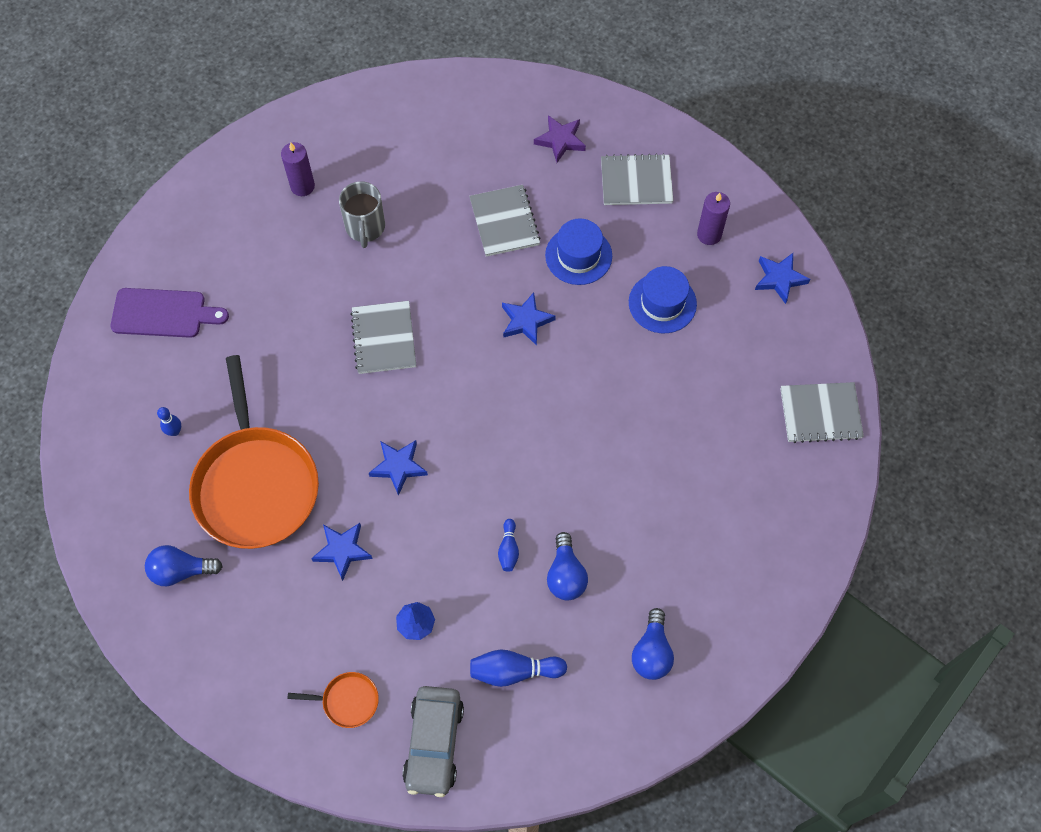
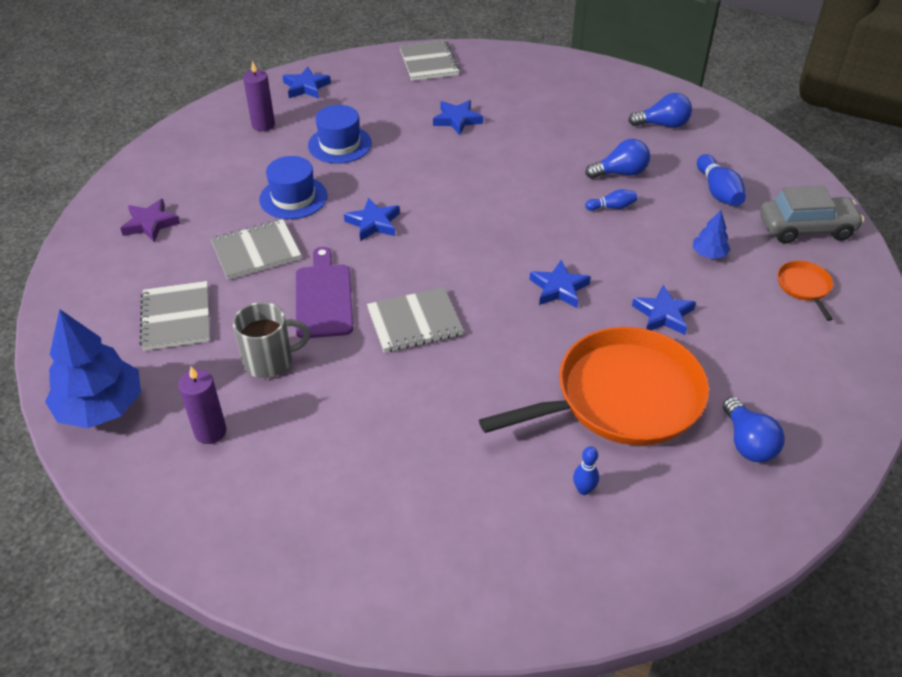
camera: 100 degrees left, 20 degrees down
purple cutting board [110,288,229,338] -> purple cutting board moved to [296,247,353,338]
grey notebook [601,153,673,205] -> grey notebook moved to [139,281,210,351]
none -> blue tree [45,309,141,428]
none -> blue star [433,100,483,135]

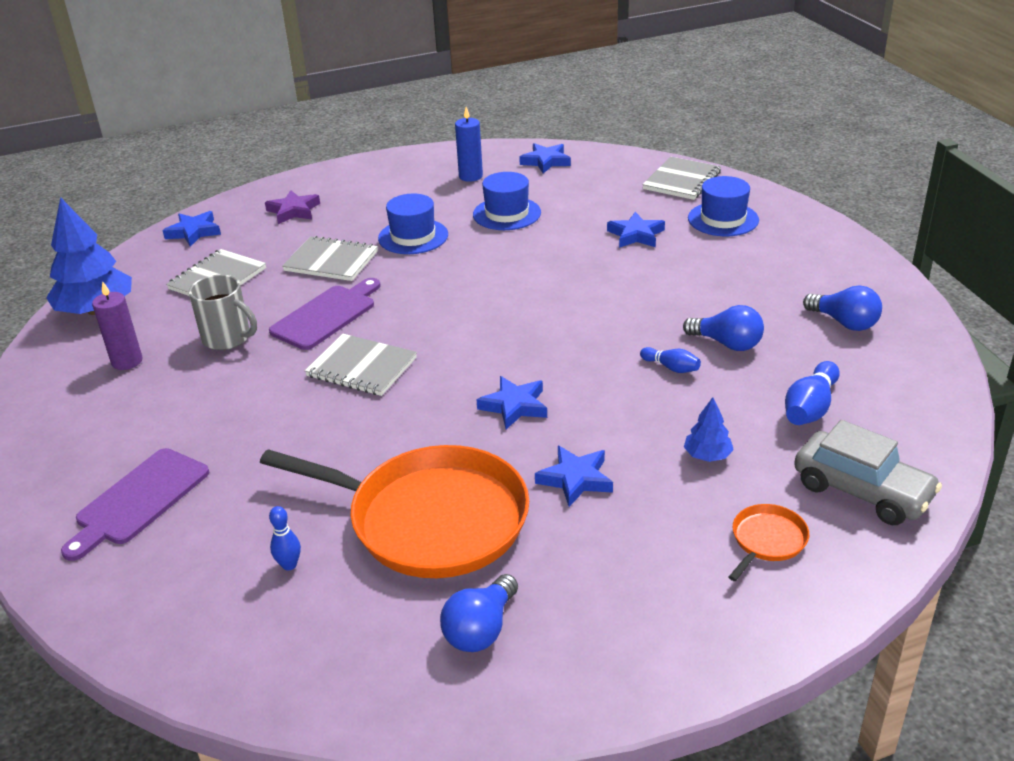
camera: 45 degrees right, 10 degrees down
purple candle [243,61,275,131] -> blue candle [455,107,483,182]
blue star [344,198,400,241] -> blue star moved to [163,211,221,247]
none -> purple cutting board [61,448,209,561]
none -> blue hat [688,176,759,236]

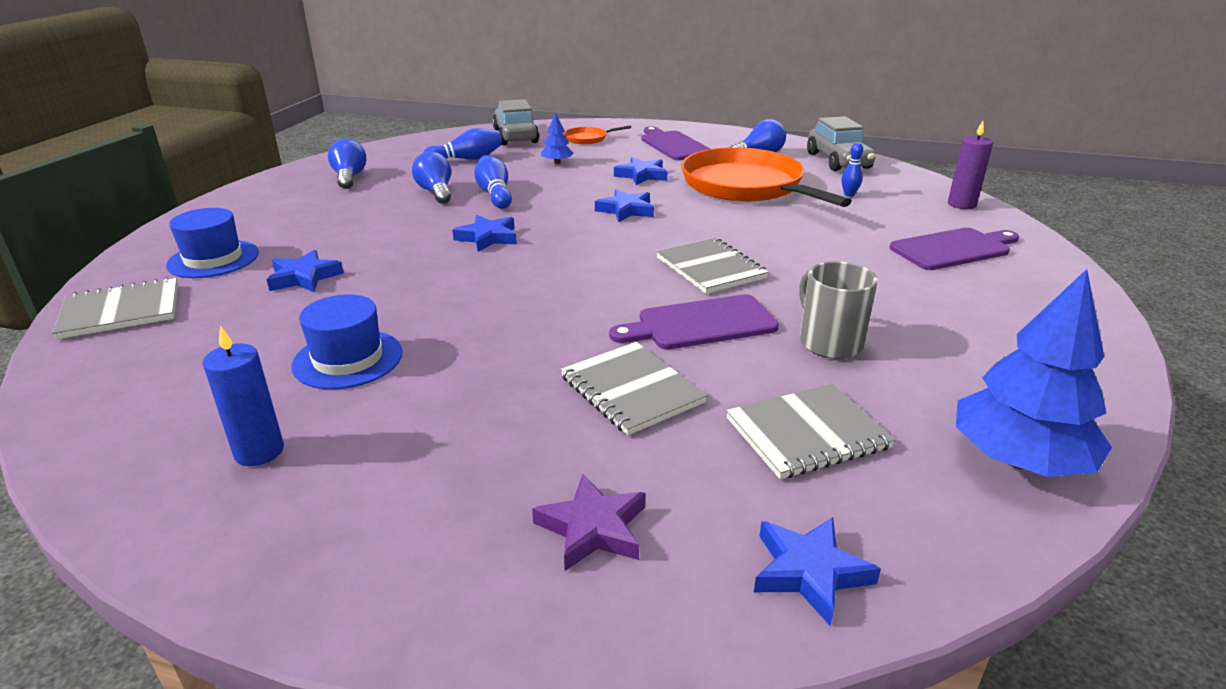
camera: 145 degrees left, 5 degrees down
purple candle [92,281,142,370] -> purple candle moved to [948,121,993,209]
blue hat [378,194,448,254] -> none
blue star [519,143,571,174] -> blue star moved to [452,215,517,252]
blue bowling pin [640,347,701,373] -> blue bowling pin [474,155,512,209], size x1.67
none -> purple cutting board [642,126,710,160]
none -> grey car [807,116,876,171]

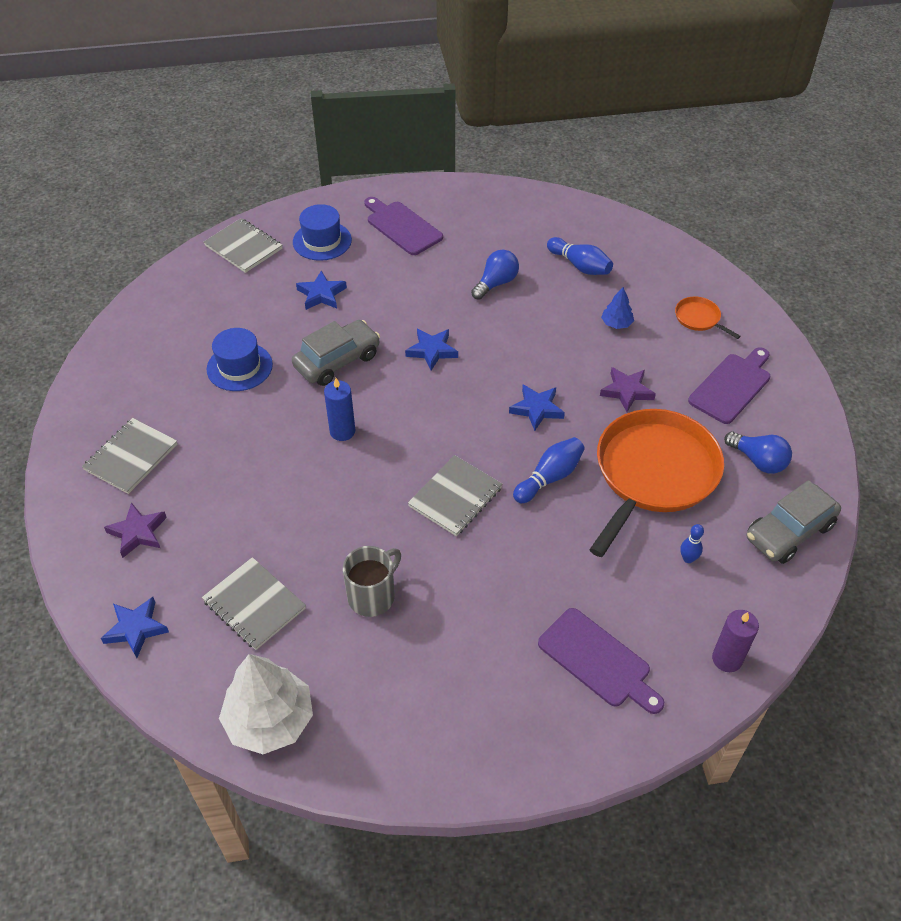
camera: 65 degrees right, 20 degrees up
blue candle [203,326,284,466] -> blue candle moved to [324,378,355,441]
blue light bulb [328,138,366,189] -> none
blue bowling pin [474,155,512,209] -> blue bowling pin moved to [513,437,585,503]
grey car [492,99,539,145] -> grey car moved to [292,320,380,386]
grey notebook [561,342,708,435] -> grey notebook moved to [82,418,177,494]
purple cutting board [609,294,779,349] -> purple cutting board moved to [364,197,443,255]
blue star [614,157,667,185] -> purple star [600,367,656,412]
blue tree [956,269,1112,477] -> white tree [219,654,313,754]

